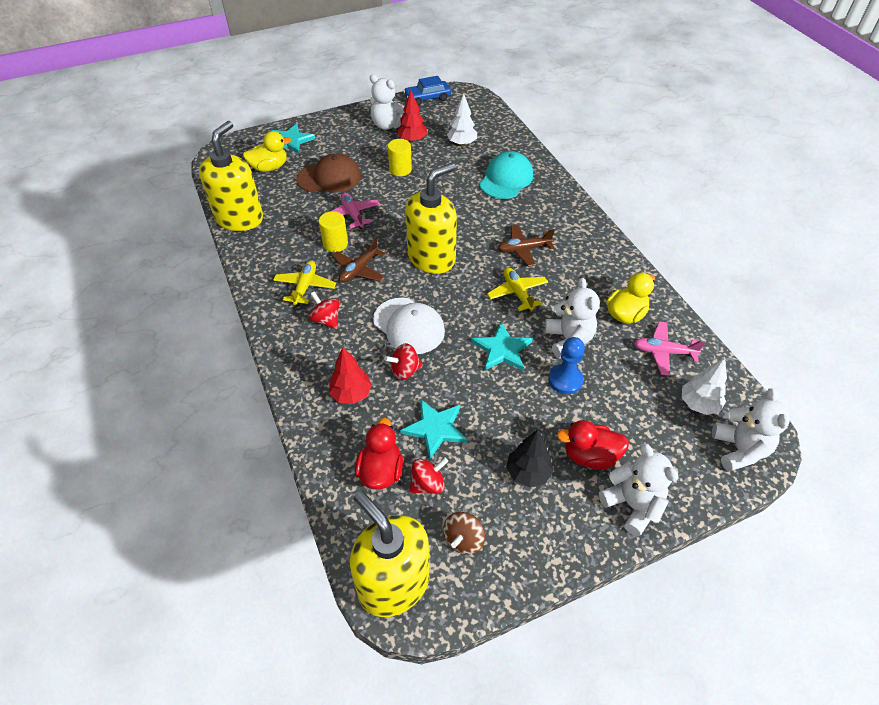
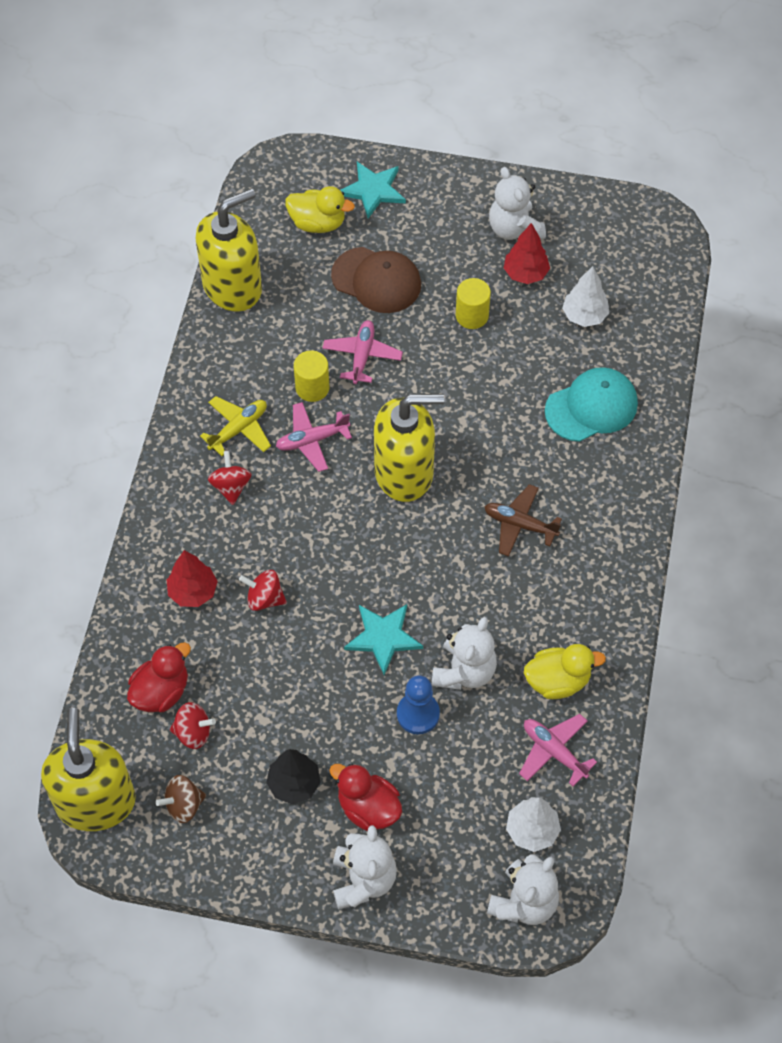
camera: 35 degrees right, 10 degrees up
brown plane [332,237,385,283] -> pink plane [276,402,352,472]
white cap [373,298,445,354] -> none
turquoise star [400,399,468,459] -> none
blue car [403,76,451,106] -> none
yellow plane [487,267,548,312] -> none

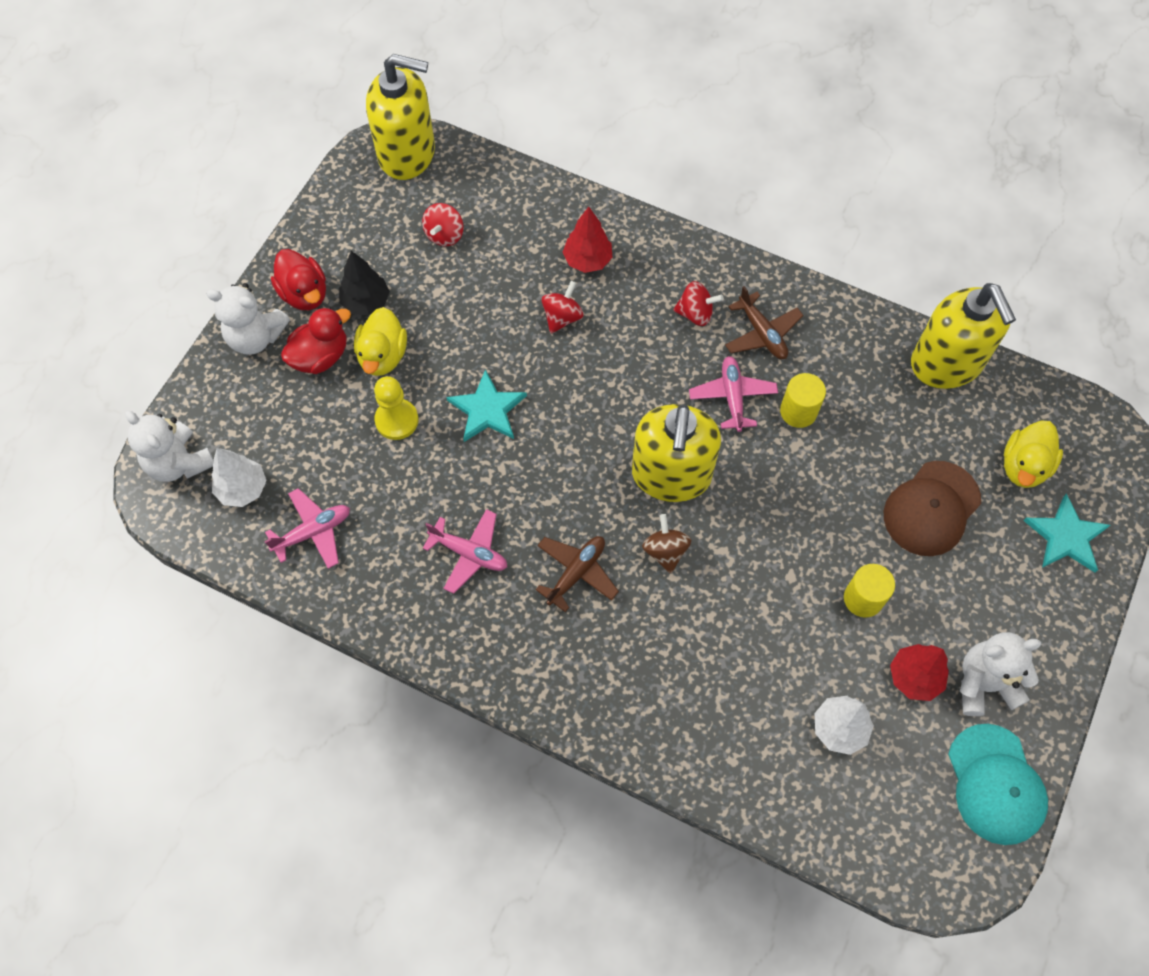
camera: 105 degrees right, 5 degrees up
red duck [127,642,191,712] -> red duck moved to [271,249,326,310]
brown spinning top [156,775,206,823] -> brown spinning top moved to [642,514,692,574]
yellow plane [200,396,271,456] -> brown plane [725,286,804,359]
pink plane [322,320,403,384] -> pink plane moved to [423,509,507,594]
blue pawn [397,675,440,734] -> yellow pawn [374,376,418,440]
white teddy bear [431,617,497,690] -> none
yellow duck [524,644,606,699] -> yellow duck moved to [354,307,407,376]
turquoise cap [545,367,638,442] -> turquoise cap moved to [948,724,1048,845]

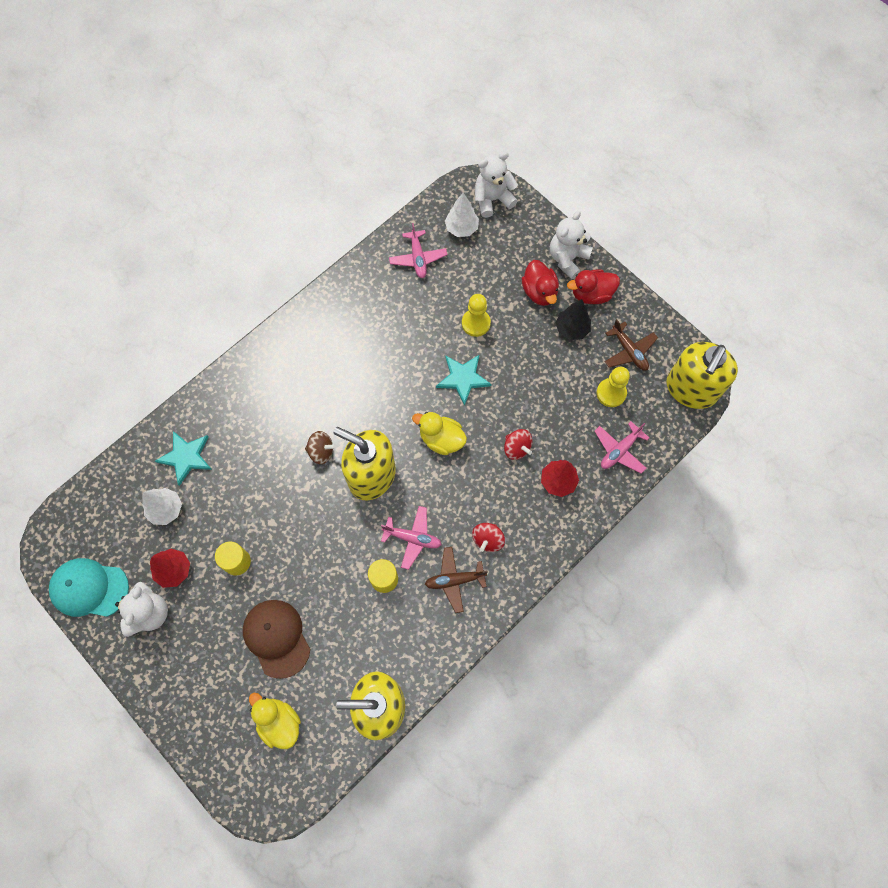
camera: 110 degrees right, 5 degrees up
yellow duck [354,307,407,376] -> yellow duck moved to [412,412,467,455]
red spinning top [422,203,463,246] -> yellow pawn [597,367,630,407]
pink plane [423,509,507,594] -> pink plane moved to [594,421,649,474]
brown plane [536,536,619,612] -> brown plane moved to [605,319,658,371]
turquoise star [1023,493,1110,572] -> turquoise star moved to [155,431,212,486]

